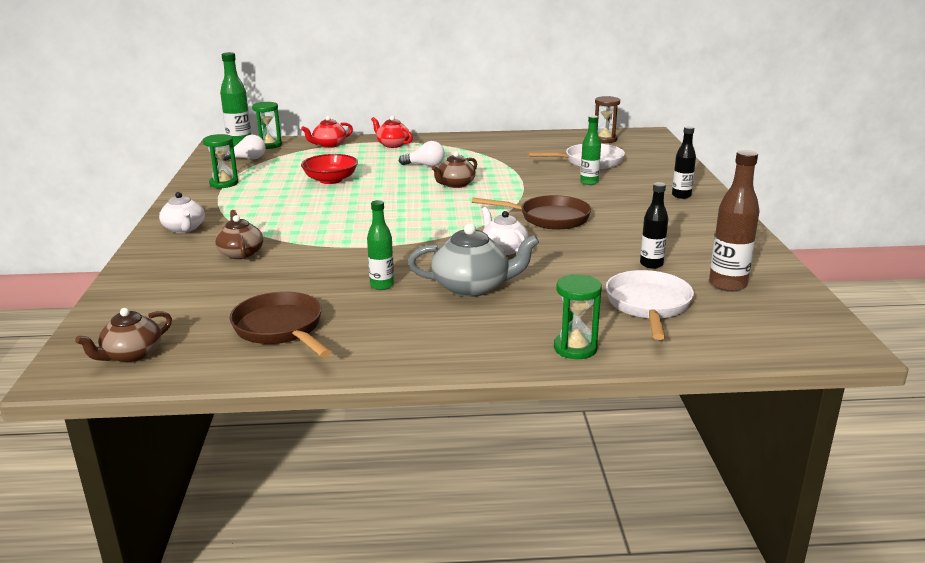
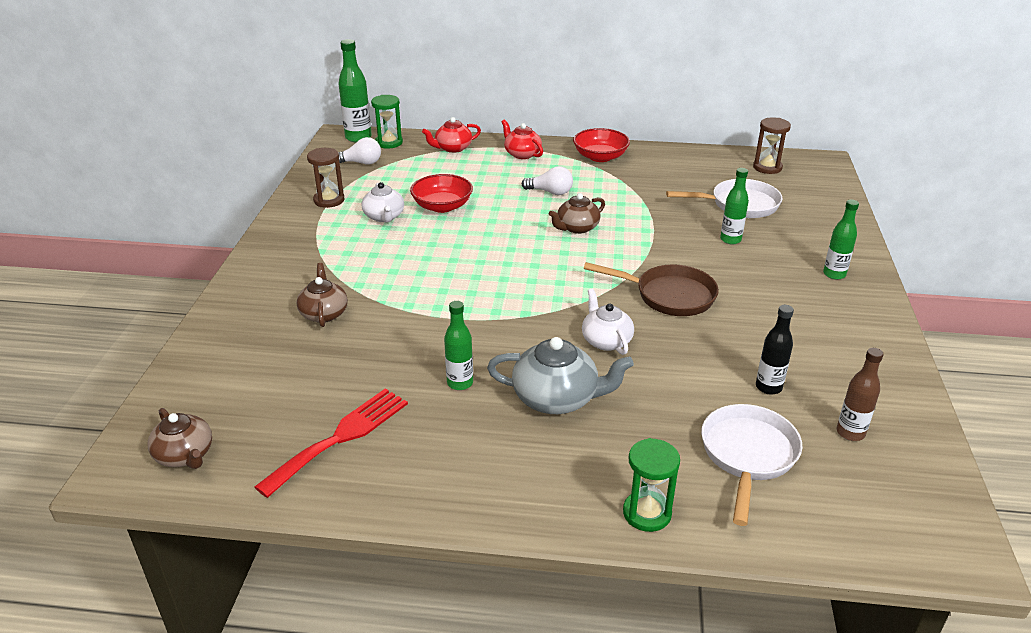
camera: 10 degrees right, 10 degrees up
brown teapot [75,308,172,363] -> brown teapot turned 90 degrees counterclockwise [148,408,212,469]
white teapot [159,192,205,233] -> white teapot moved to [362,182,404,222]
green hourglass [203,134,239,188] -> brown hourglass [307,148,344,208]
brown pan [229,291,332,357] -> red fork [254,389,408,498]
black bottle [672,126,696,199] -> green bottle [823,200,859,280]
brown bottle [709,150,759,292] -> brown bottle [837,348,884,441], size x0.65
none -> red bowl [573,128,630,162]

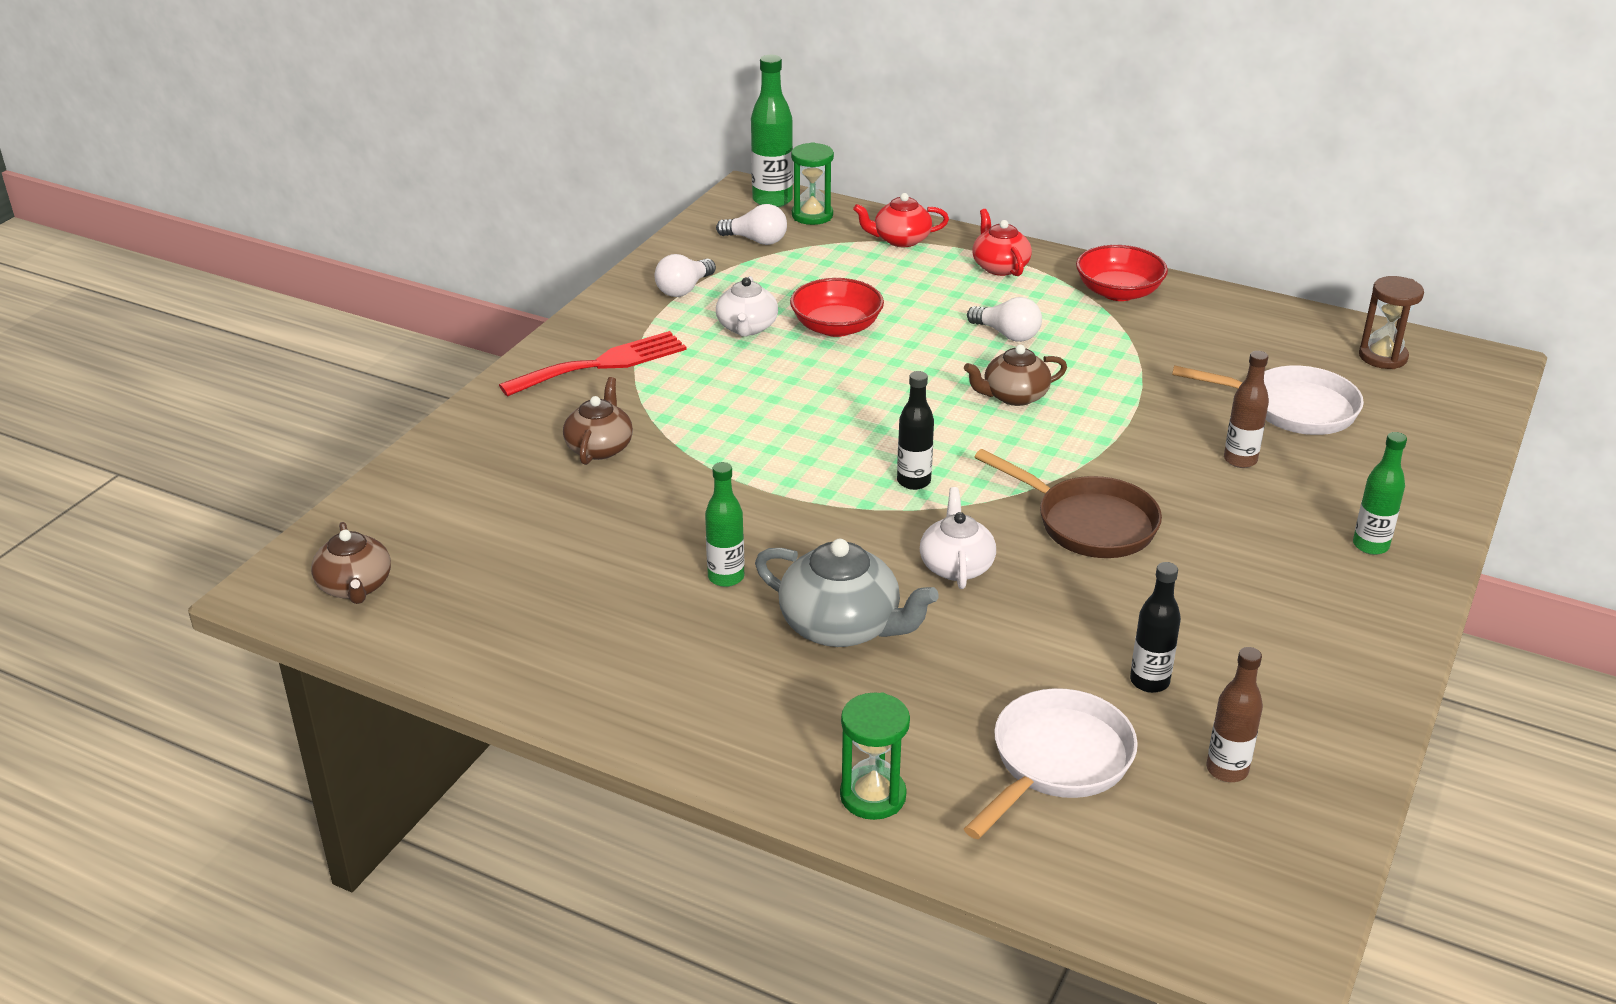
camera: 20 degrees right, 0 degrees up
red fork [254,389,408,498] -> red fork moved to [499,331,686,397]
brown hourglass [307,148,344,208] -> white light bulb [655,254,716,297]
green bottle [720,168,749,244] -> brown bottle [1224,351,1269,468]
none -> black bottle [897,371,934,490]

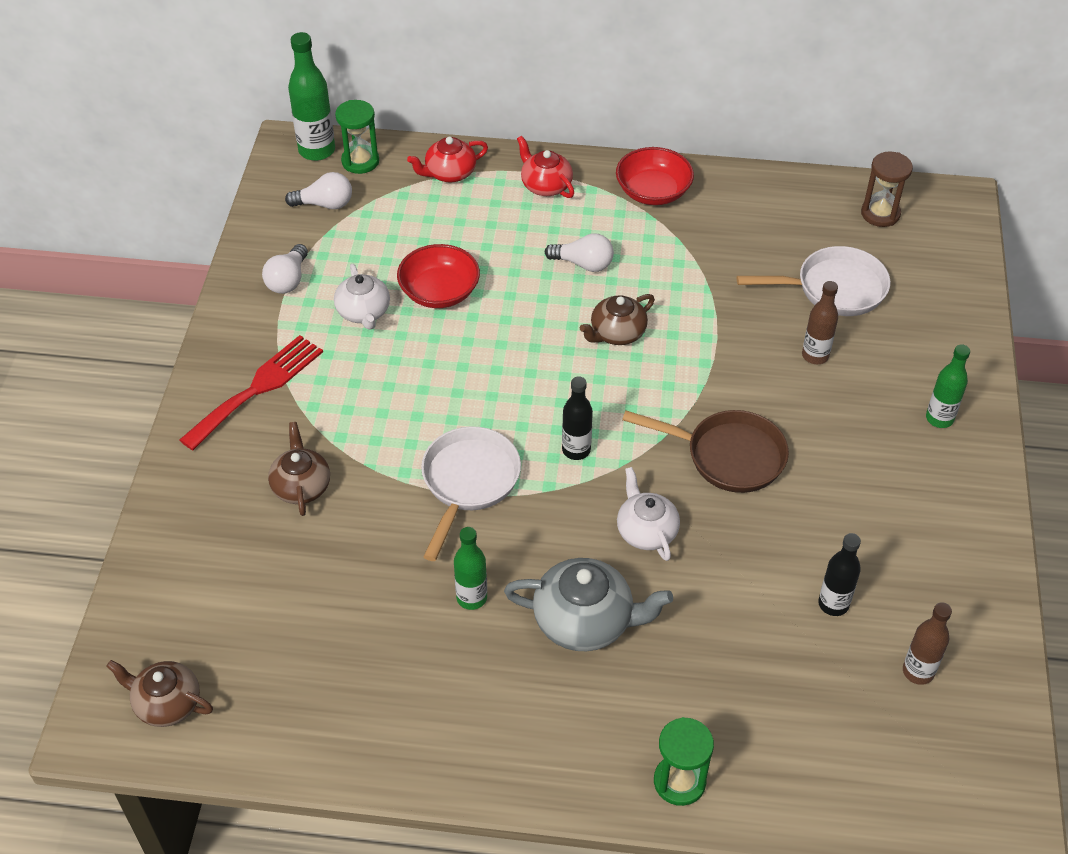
camera: 20 degrees left, 15 degrees up
brown teapot [311,522,391,604] -> brown teapot turned 150 degrees clockwise [106,660,213,727]
white pan [964,688,1138,839] -> white pan moved to [421,427,521,561]

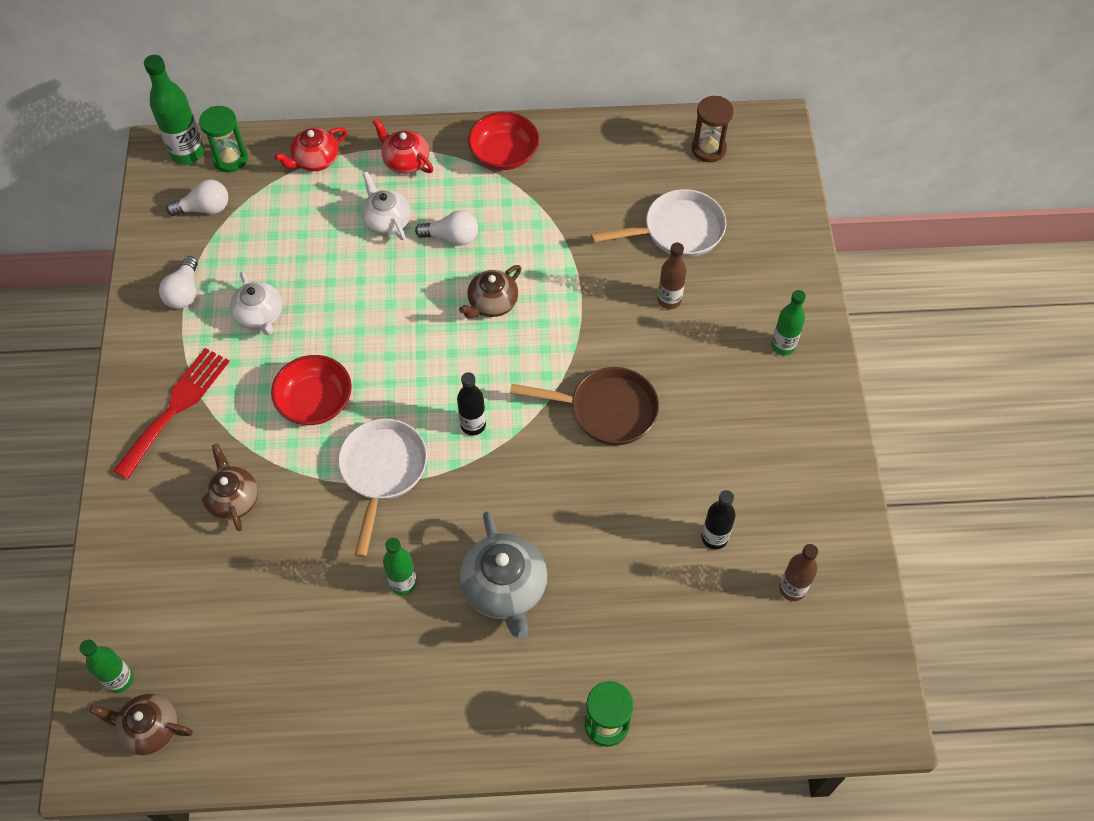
camera: 10 degrees left, 10 degrees up
red bowl [397,244,480,308] -> red bowl moved to [271,355,352,425]
grey teapot [504,558,673,651] -> grey teapot turned 75 degrees clockwise [460,511,548,639]
white teapot [617,467,680,561] -> white teapot moved to [361,172,411,240]
none -> green bottle [79,640,133,693]

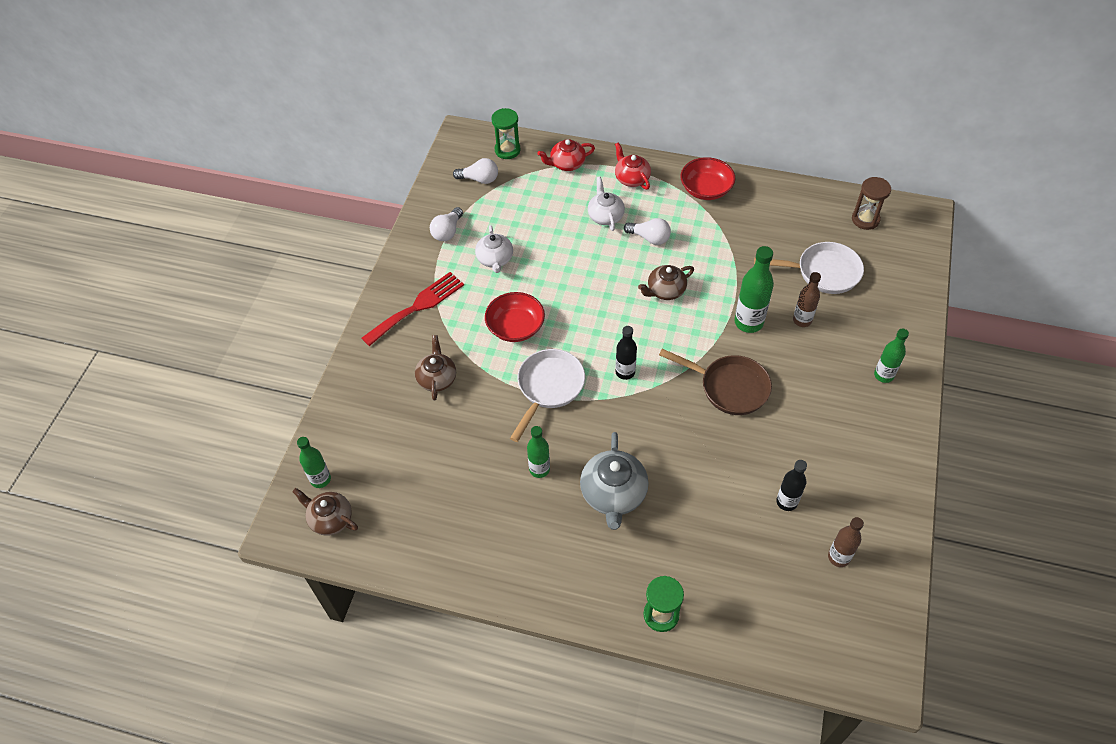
camera: 20 degrees right, 5 degrees down
green bottle [144,55,204,165] -> green bottle moved to [734,246,774,333]

